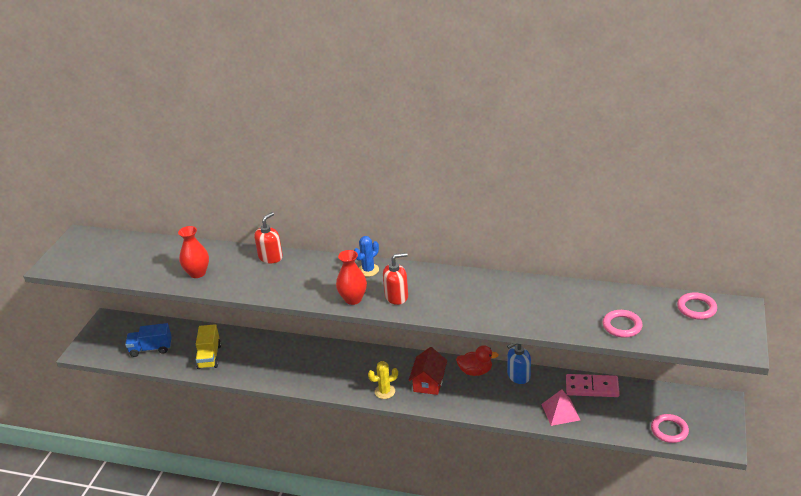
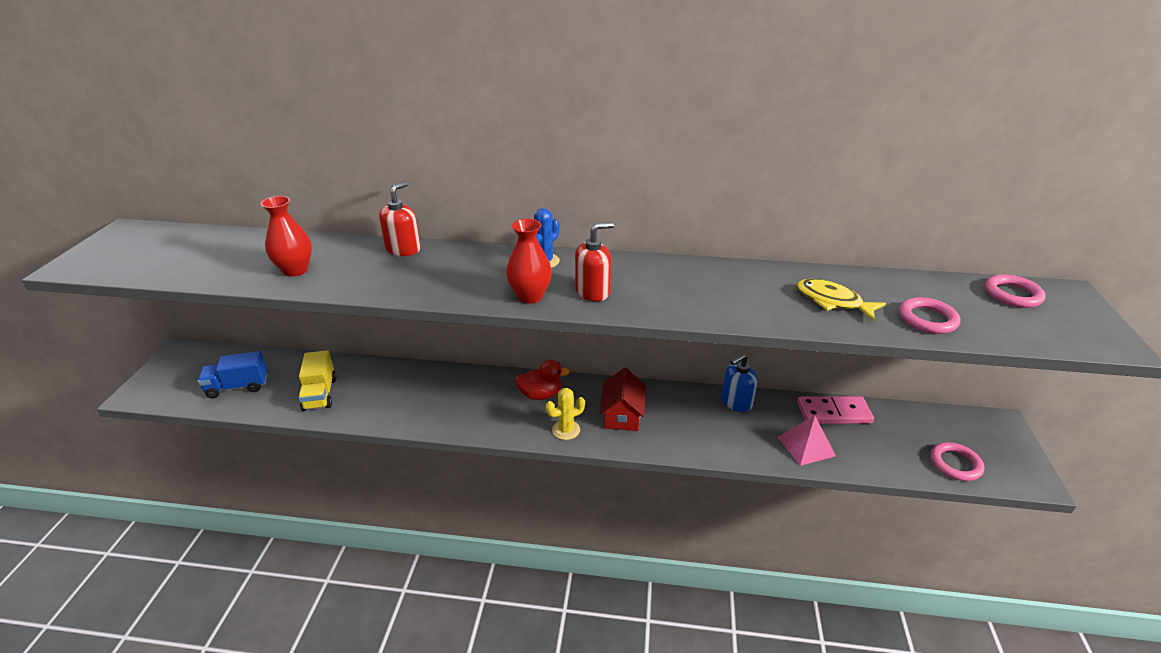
camera: 10 degrees left, 0 degrees up
red duck [456,345,499,376] -> red duck moved to [515,360,570,400]
none -> yellow fish [797,279,886,321]

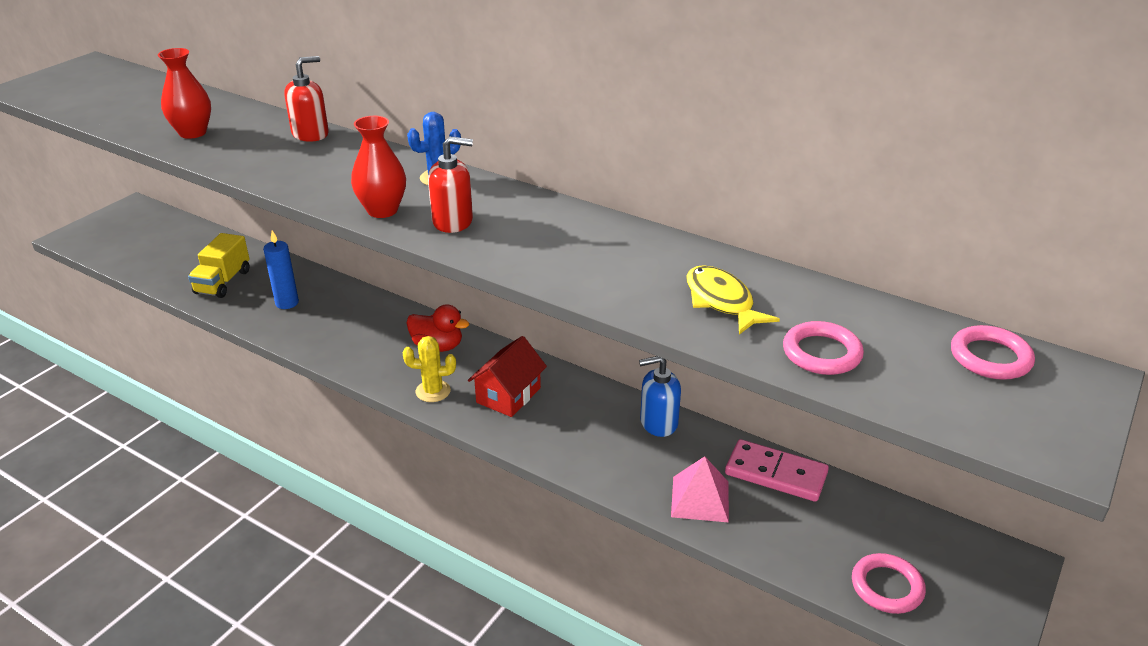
camera: 25 degrees right, 0 degrees up
blue truck [198,351,267,398] -> none
none -> blue candle [263,230,299,309]

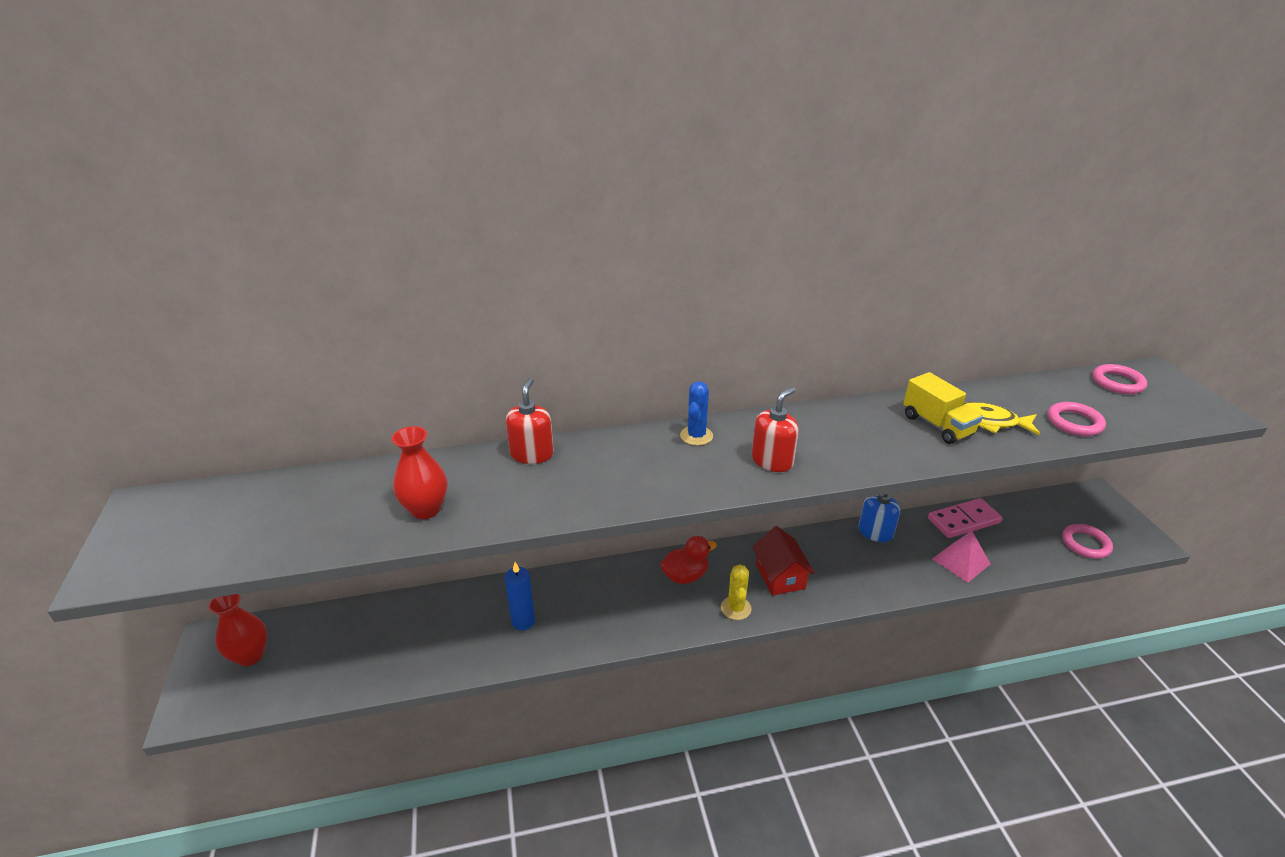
camera: 45 degrees left, 0 degrees up
yellow truck [188,233,250,298] -> yellow truck moved to [903,372,983,444]
red vase [351,116,406,218] -> red vase moved to [208,594,267,666]
yellow cactus [403,336,456,402] -> yellow cactus turned 45 degrees counterclockwise [721,564,751,620]

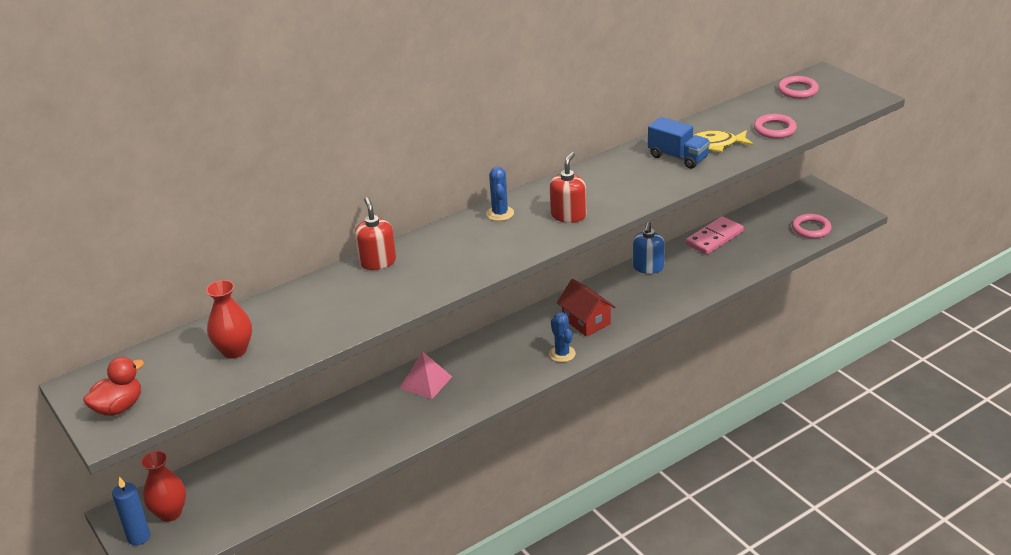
camera: 20 degrees left, 0 degrees up
red vase [392,426,447,519] -> red vase moved to [206,280,252,358]
blue candle [505,562,535,631] -> blue candle moved to [112,477,150,545]
red duck [660,536,717,584] -> red duck moved to [83,357,144,416]
yellow cactus [721,564,751,620] -> blue cactus [549,312,576,362]
yellow truck [903,372,983,444] -> blue truck [648,117,710,169]
pink pyramid [932,531,991,583] -> pink pyramid moved to [400,351,452,399]

